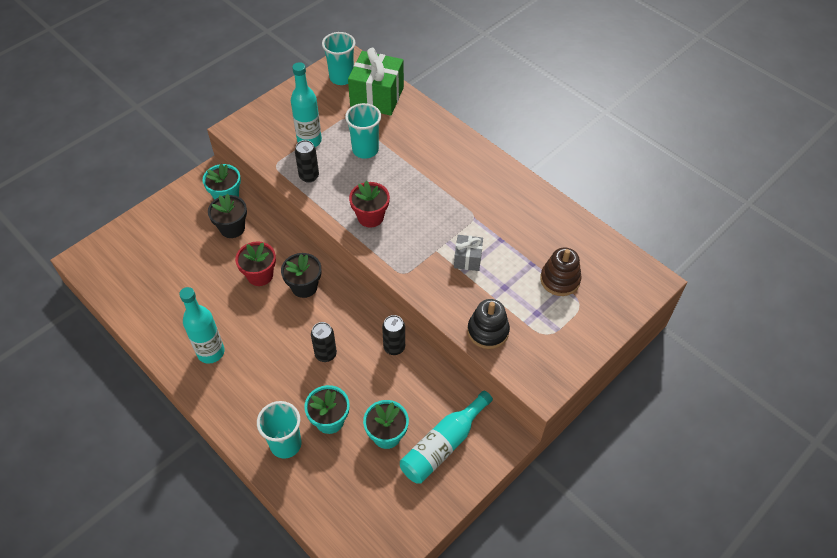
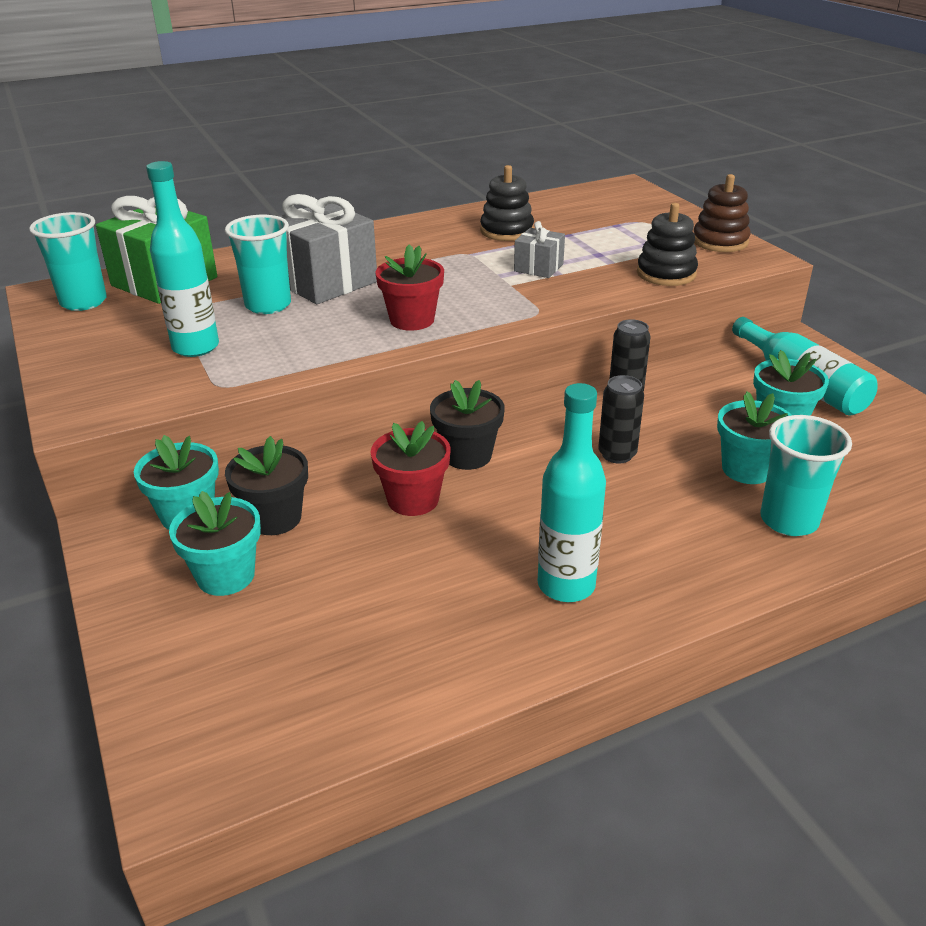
camera: 70 degrees left, 20 degrees down
black can [295,140,319,183] -> none
brown stacking toy [540,248,582,296] -> brown stacking toy moved to [694,174,751,252]
none -> turquoise flower pot [169,491,261,596]
none -> grey gift [279,194,377,304]
none -> black stacking toy [480,165,534,241]

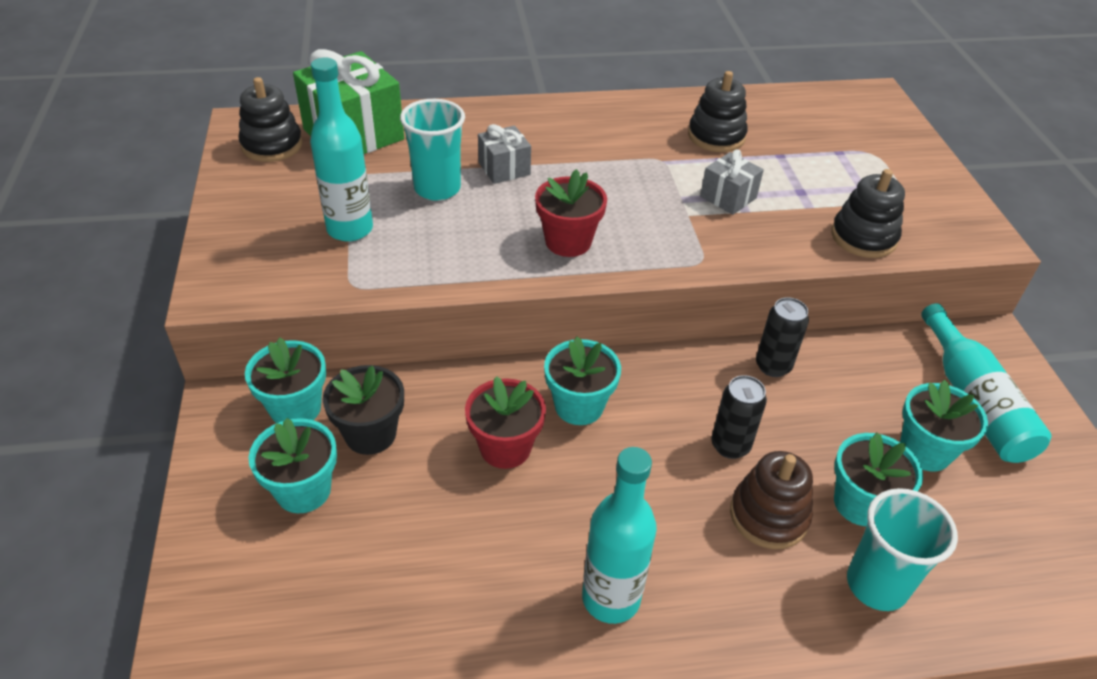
camera: 15 degrees right, 10 degrees up
turquoise cup [29,212,107,311] -> black stacking toy [239,77,303,162]
grey gift [279,194,377,304] -> grey gift [478,124,531,184], size x0.52
black flower pot [430,380,505,470] -> turquoise flower pot [544,337,621,425]
brown stacking toy [694,174,751,252] -> brown stacking toy moved to [730,451,813,549]

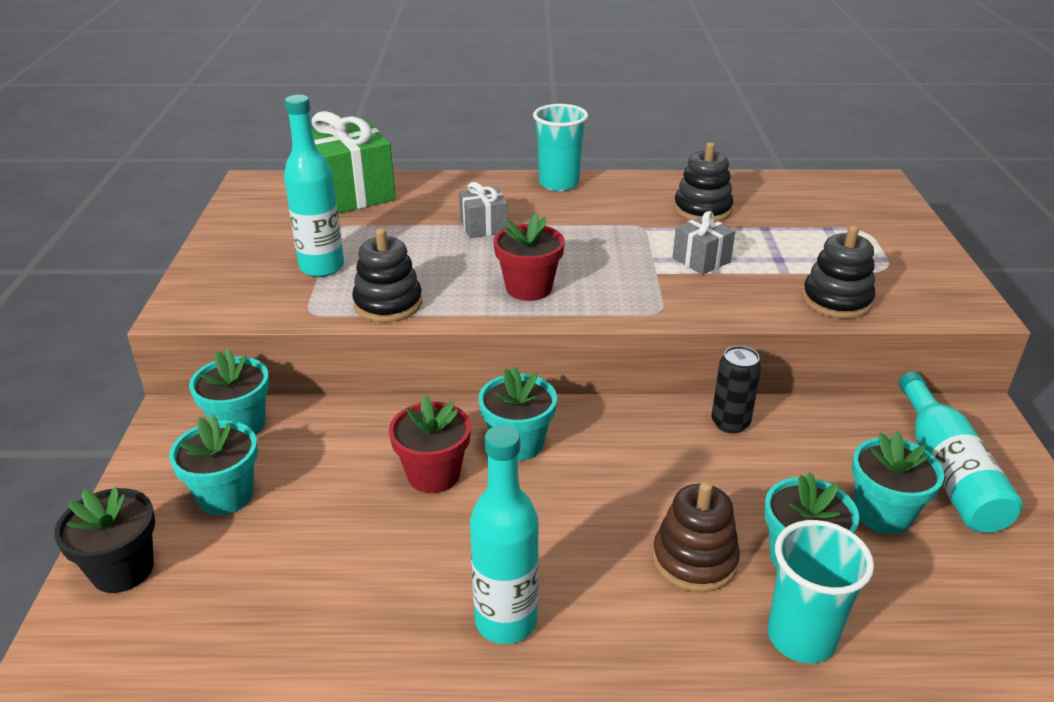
camera: 10 degrees right, 10 degrees down
black stacking toy [239,77,303,162] -> black stacking toy moved to [352,228,422,322]
black flower pot [323,365,404,455] -> black flower pot moved to [54,487,155,593]
turquoise cup [400,99,465,201] -> turquoise cup moved to [533,104,588,191]
black can [711,375,767,459] -> none

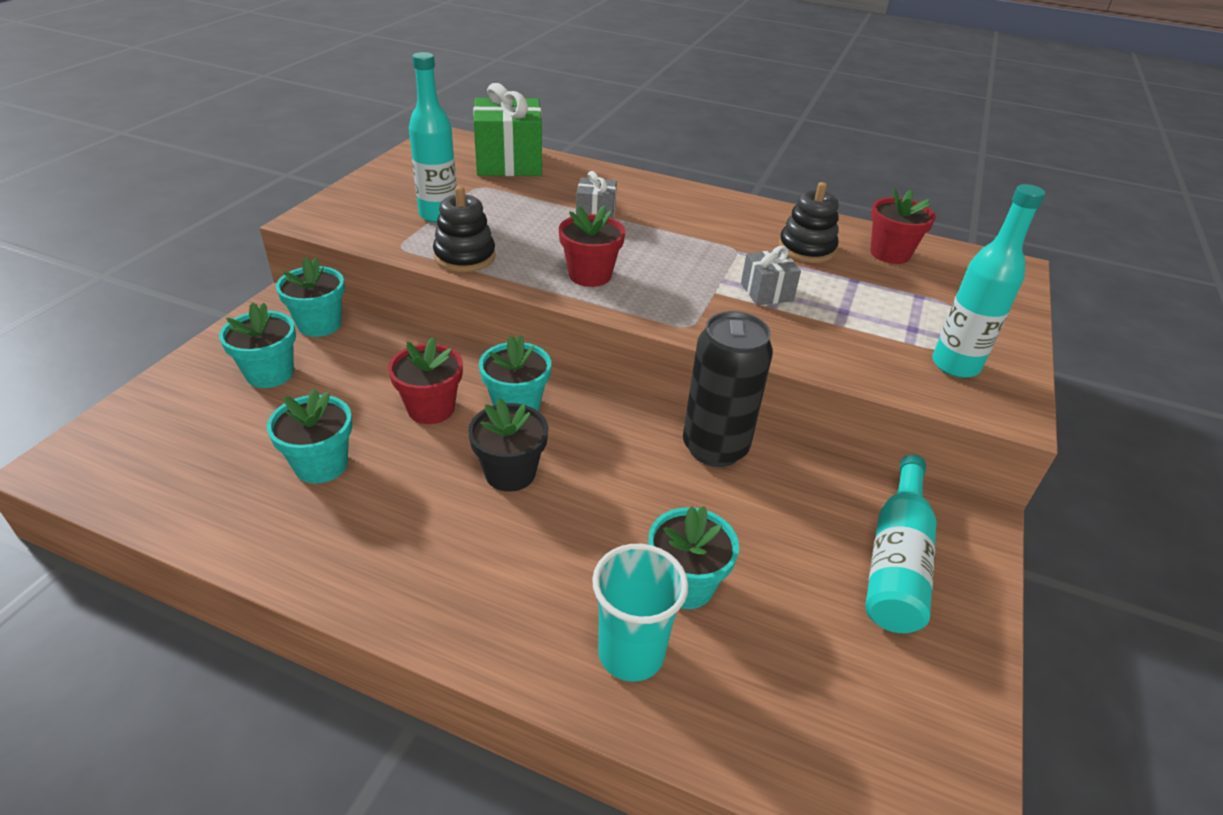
camera: 20 degrees right, 5 degrees up
black flower pot [54,487,155,593] -> black flower pot moved to [468,398,549,492]
turquoise bottle [470,425,539,644] -> turquoise bottle moved to [932,184,1045,378]
turquoise cup [533,104,588,191] -> none
brown stacking toy [653,482,740,592] -> none
black can [711,346,761,433] -> black can [683,311,773,467], size x1.77
black stacking toy [802,225,875,319] -> none
turquoise flower pot [852,431,944,534] -> turquoise flower pot moved to [267,388,352,484]
none -> red flower pot [870,189,936,264]

